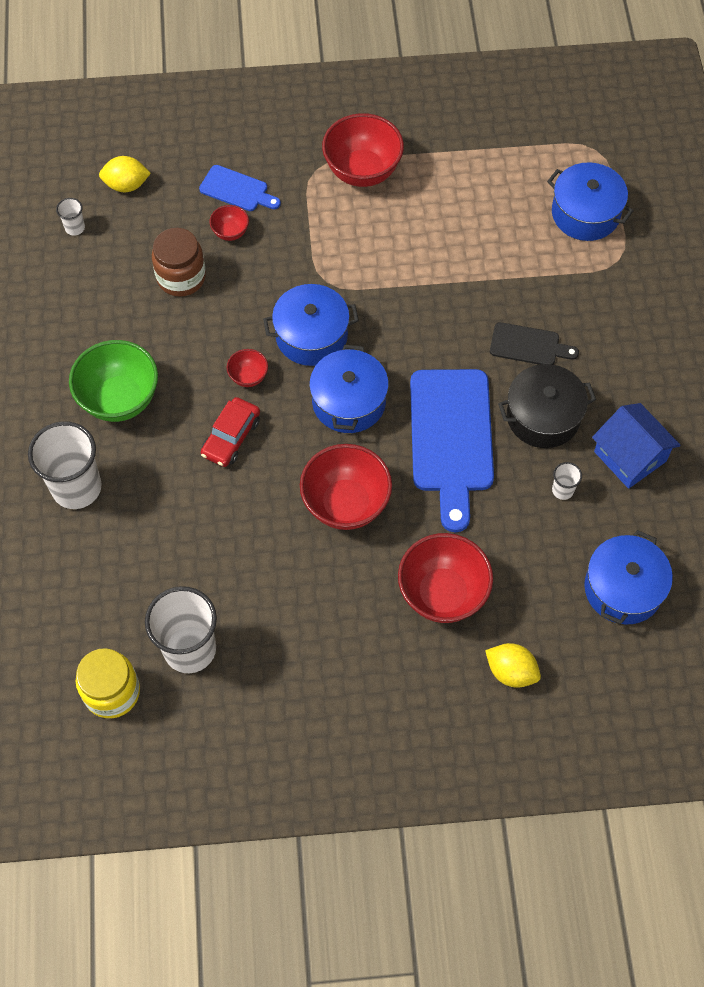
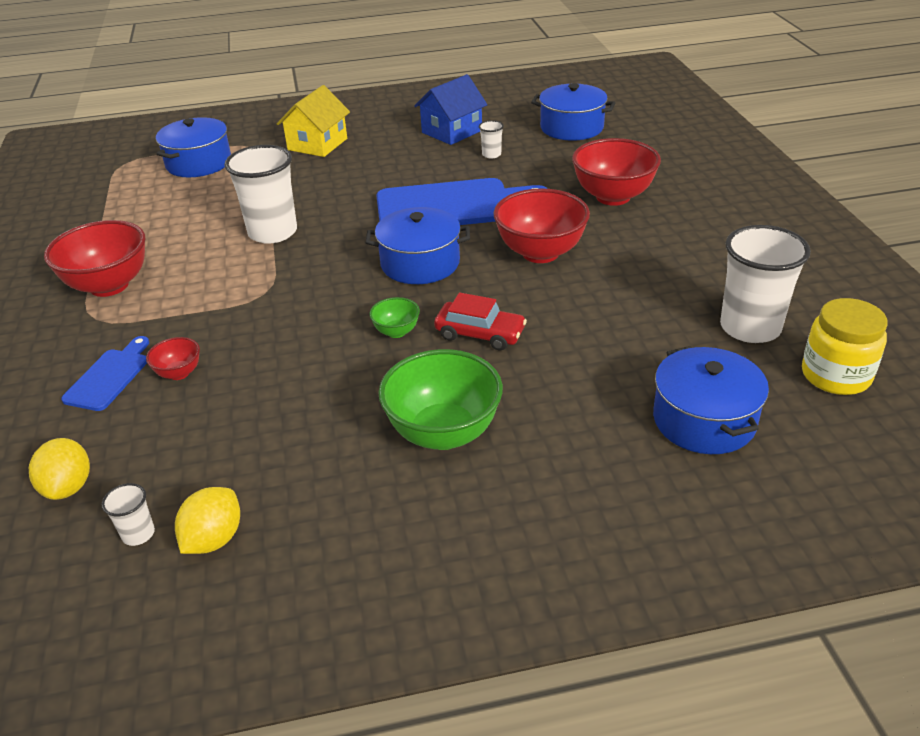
camera: 95 degrees left, 25 degrees down
white cup [28,421,102,509] -> white cup moved to [224,145,297,244]
brown jar [152,228,206,297] -> none
red bowl [227,349,268,387] -> green bowl [369,297,420,338]
blue pot [263,284,359,366] -> blue pot moved to [653,346,769,454]
yellow lemon [485,643,541,688] -> yellow lemon moved to [175,487,240,554]
black cutting board [490,322,579,365] -> none
black pot [498,364,596,448] -> none
none -> yellow house [277,85,350,157]

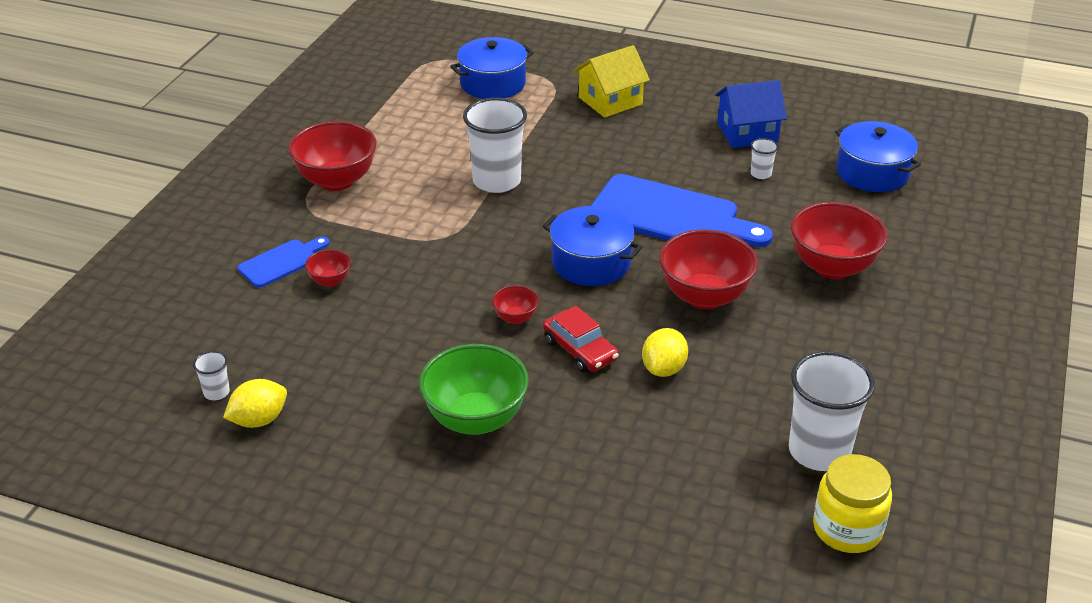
camera: 30 degrees right, 0 degrees up
yellow lemon [29,438,90,500] -> yellow lemon moved to [642,328,688,377]
green bowl [369,297,420,338] -> red bowl [492,285,539,324]
blue pot [653,346,769,454] -> none

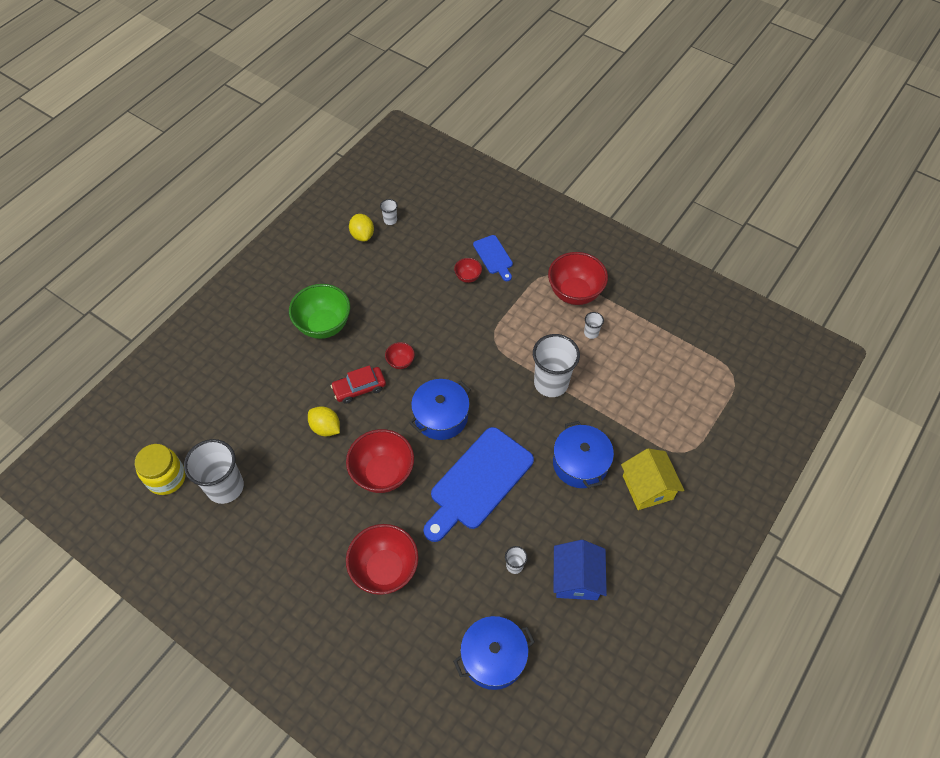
camera: 105 degrees right, 20 degrees up
blue pot [450,37,534,99] -> blue pot moved to [553,421,614,488]
none -> white cup [584,312,604,339]

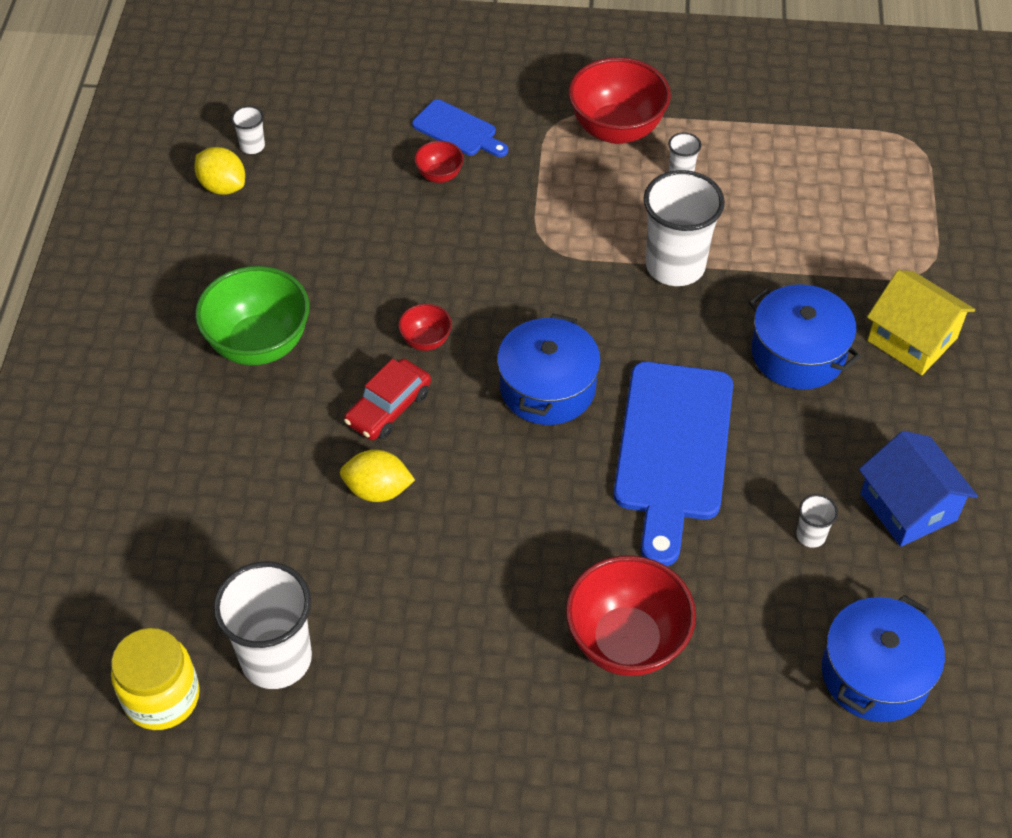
camera: 30 degrees left, 5 degrees down
red bowl [346,429,414,493] -> none

